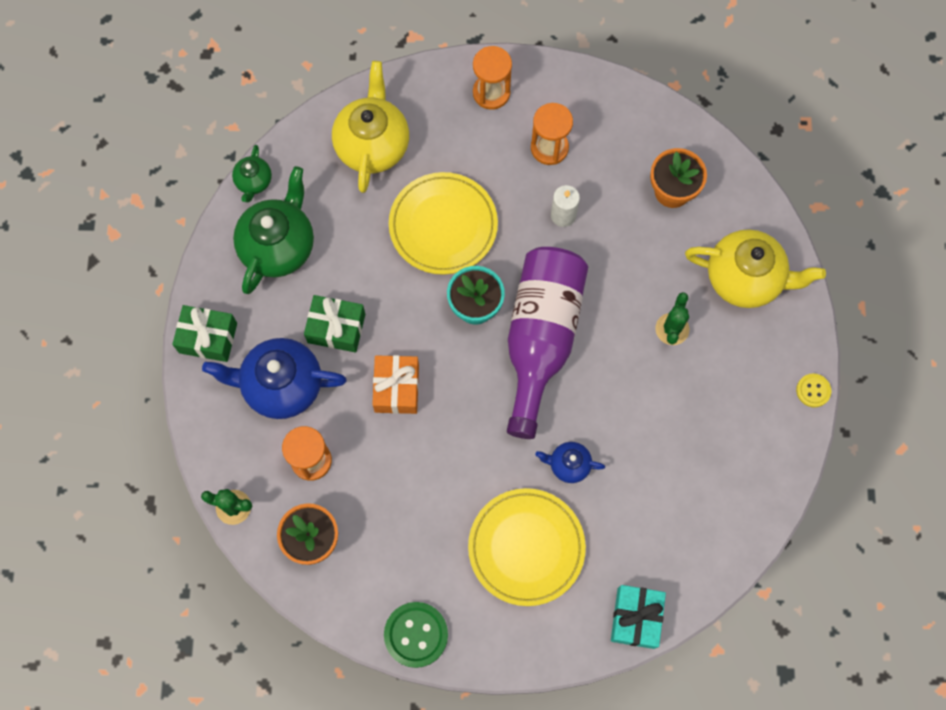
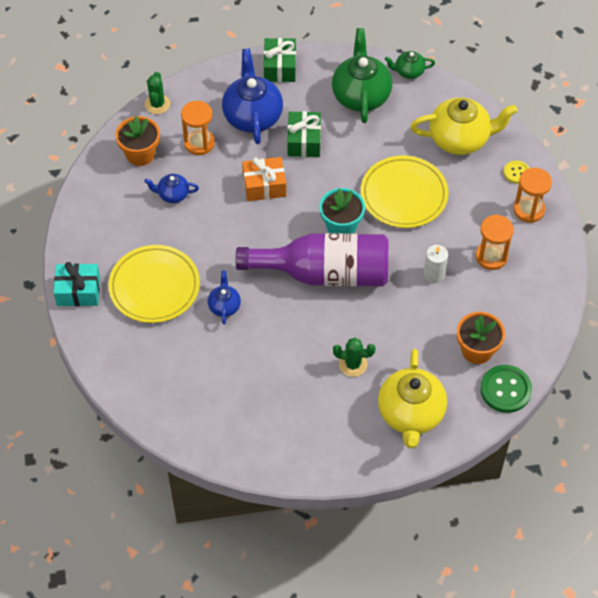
camera: 80 degrees right, 15 degrees down
green teapot [233,166,314,294] -> green teapot turned 105 degrees counterclockwise [332,28,392,123]
green button [384,602,448,668] -> green button moved to [480,365,532,413]
turquoise gift [611,585,666,649] -> turquoise gift moved to [53,262,100,306]
yellow button [796,373,832,408] -> yellow button moved to [504,161,529,184]
none -> blue teapot [144,174,199,203]

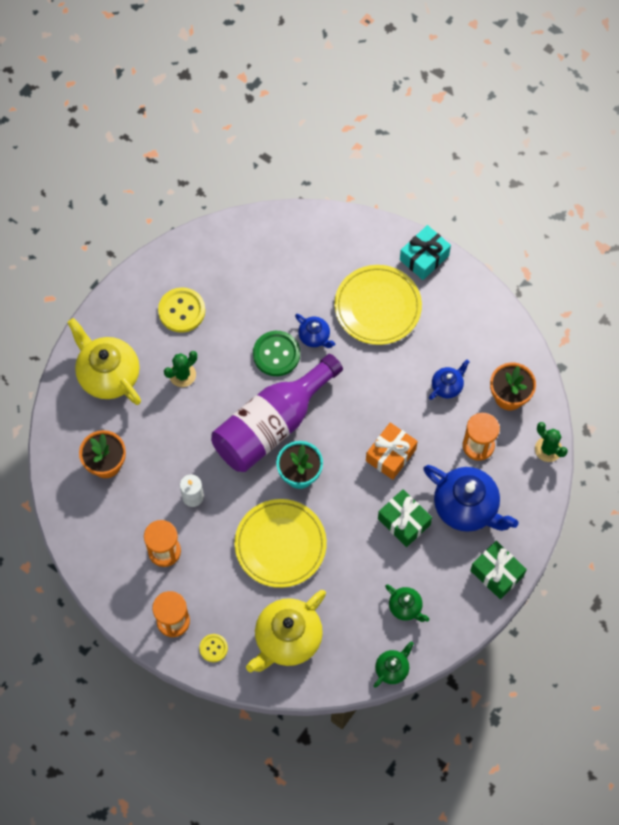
camera: 135 degrees right, 10 degrees up
green teapot [332,28,392,123] -> green teapot [385,584,429,622], size x0.50
green button [480,365,532,413] -> green button moved to [253,331,300,376]
none -> yellow button [158,287,205,333]

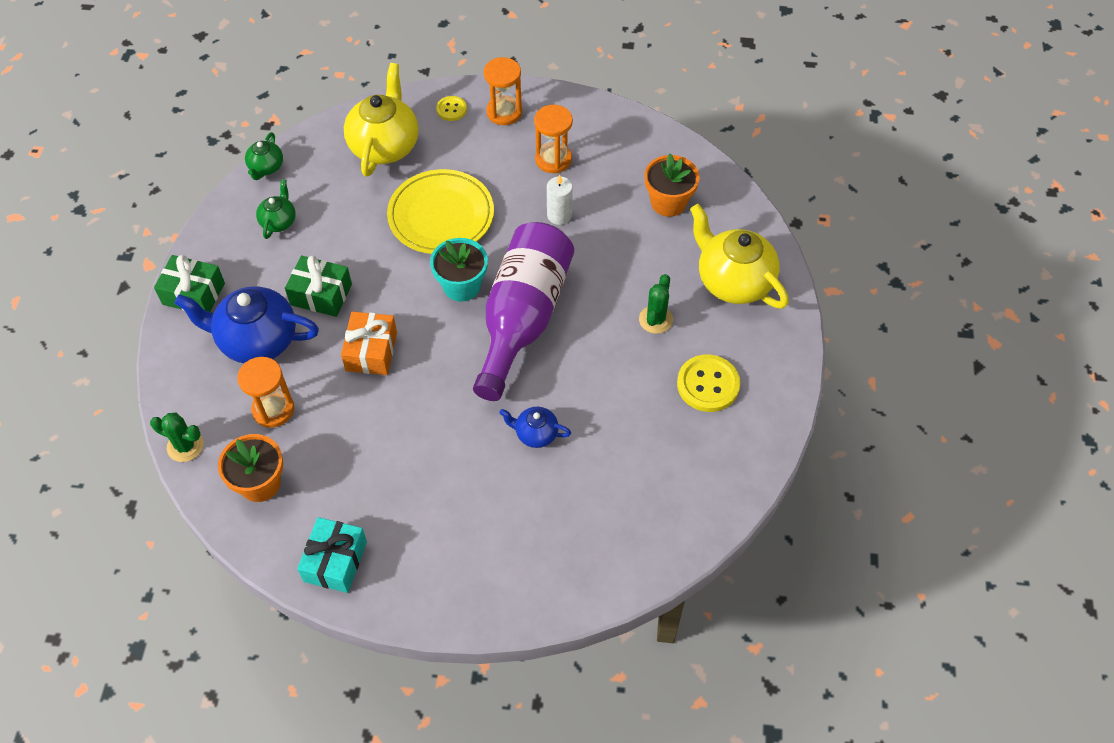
camera: 150 degrees right, 10 degrees down
yellow teapot [67,318,141,405] -> yellow teapot turned 150 degrees counterclockwise [690,204,789,309]
green button [253,331,300,376] -> none
yellow plate [334,265,422,345] -> none
green teapot [385,584,429,622] -> green teapot turned 90 degrees clockwise [256,179,296,239]
turquoise gift [400,225,451,280] -> turquoise gift moved to [297,517,367,593]
blue teapot [429,360,469,400] -> none

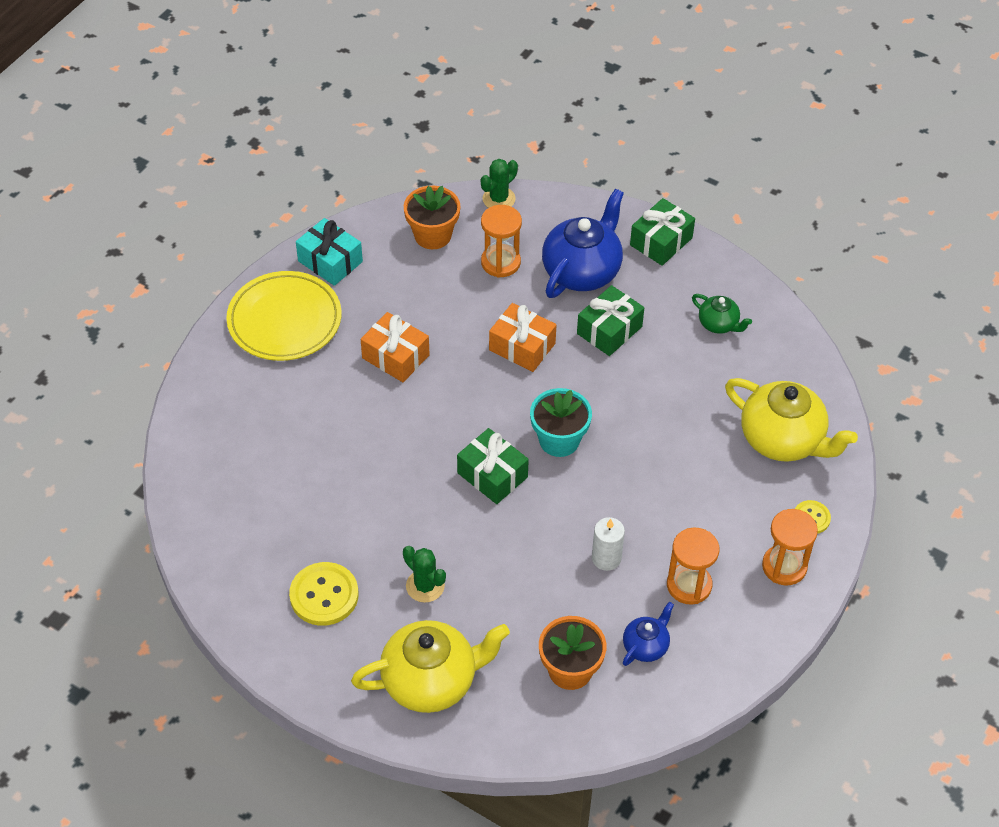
camera: 115 degrees right, 5 degrees down
green teapot [245,132,283,180] -> none
yellow plate [387,169,494,254] -> yellow plate moved to [226,271,342,361]
purple bottle [473,222,574,401] -> green gift [457,428,529,504]
blue teapot [499,407,571,448] -> blue teapot moved to [623,602,674,666]
none -> orange gift [361,312,430,382]

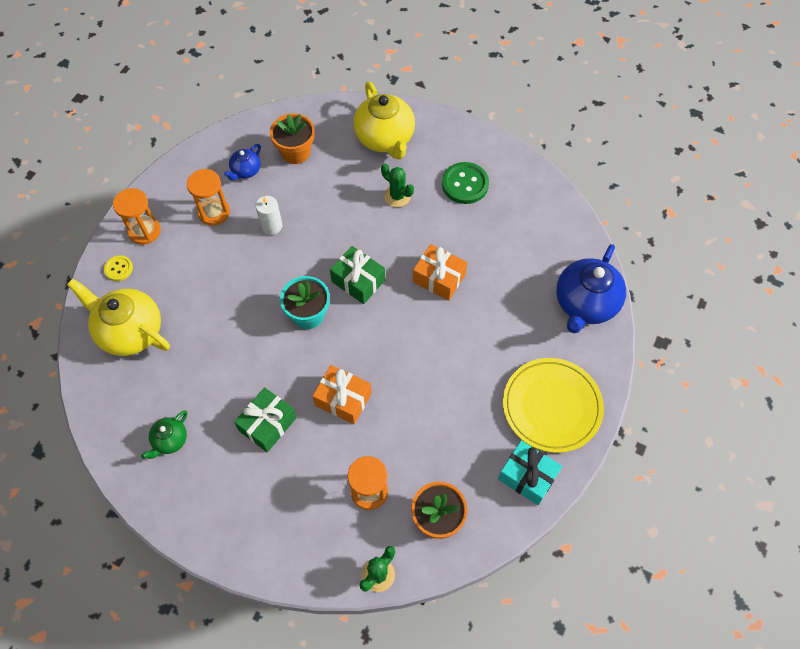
camera: 175 degrees right, 10 degrees up
yellow button [289,562,359,626] -> green button [442,162,489,204]
yellow teapot [351,620,510,713] -> yellow teapot turned 90 degrees counterclockwise [353,82,415,160]
orange gift [361,312,430,382] -> orange gift moved to [413,244,467,301]
blue teapot [542,188,624,298] -> blue teapot moved to [556,244,626,334]
green gift [630,198,695,266] -> none
green teapot [692,294,752,334] -> green teapot turned 90 degrees counterclockwise [141,410,188,459]

